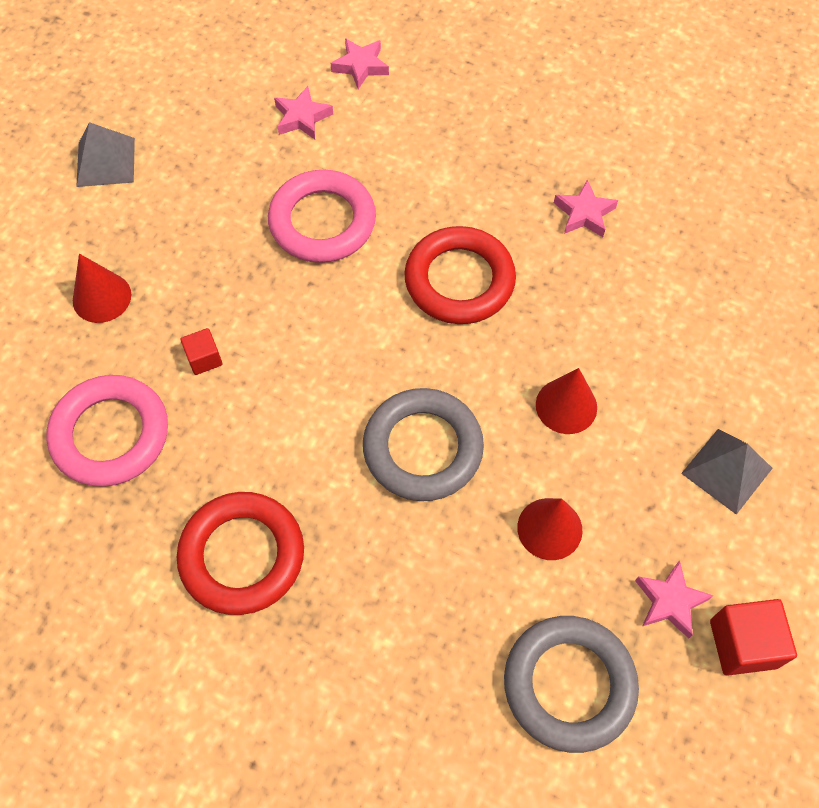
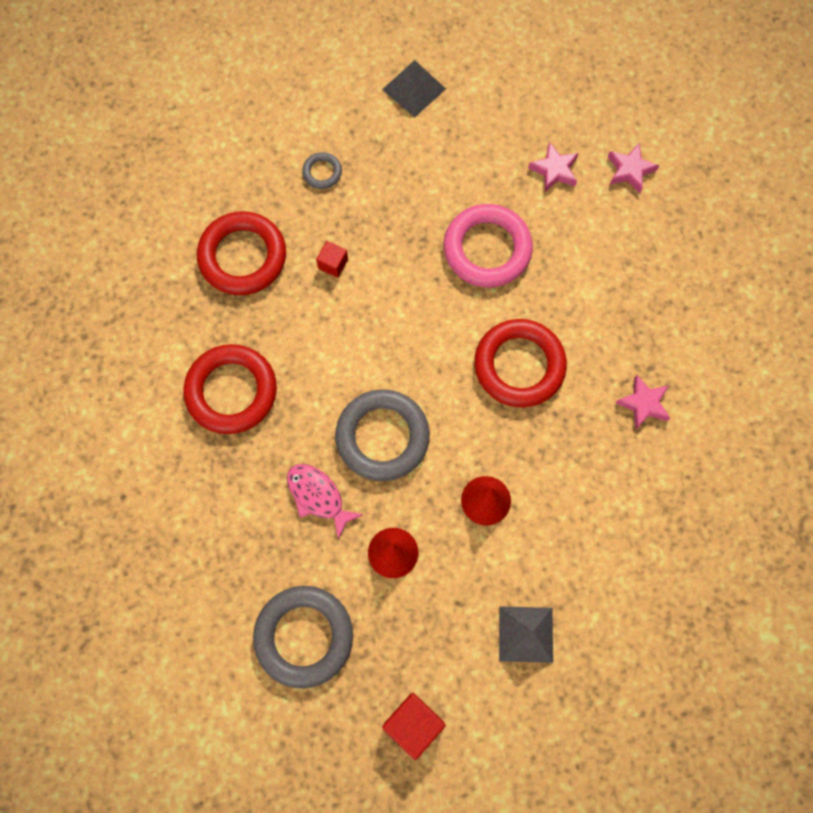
camera: 50 degrees right, 10 degrees up
pink ring [47,375,168,487] -> red ring [197,211,286,295]
red cone [73,254,131,323] -> grey ring [302,152,342,189]
pink star [635,560,713,638] -> none
none -> pink fish [287,464,363,540]

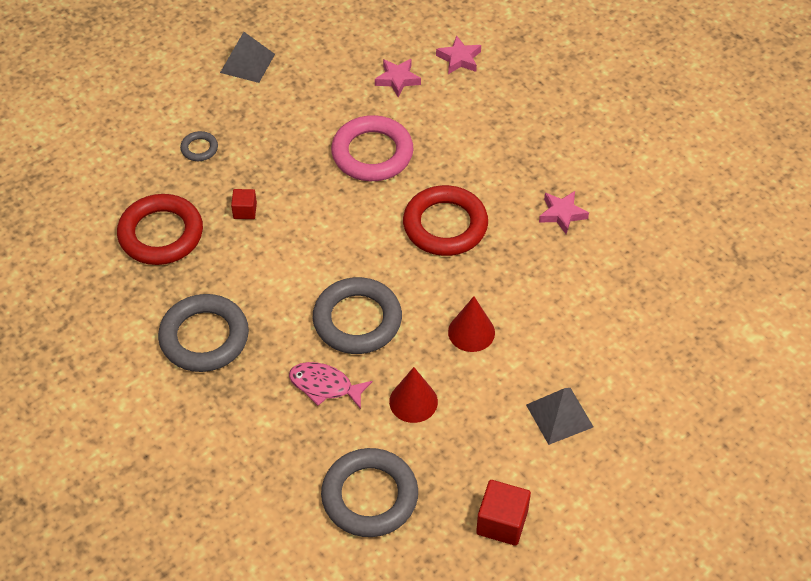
camera: 25 degrees left, 20 degrees down
red ring [183,344,277,434] -> grey ring [158,294,249,372]

